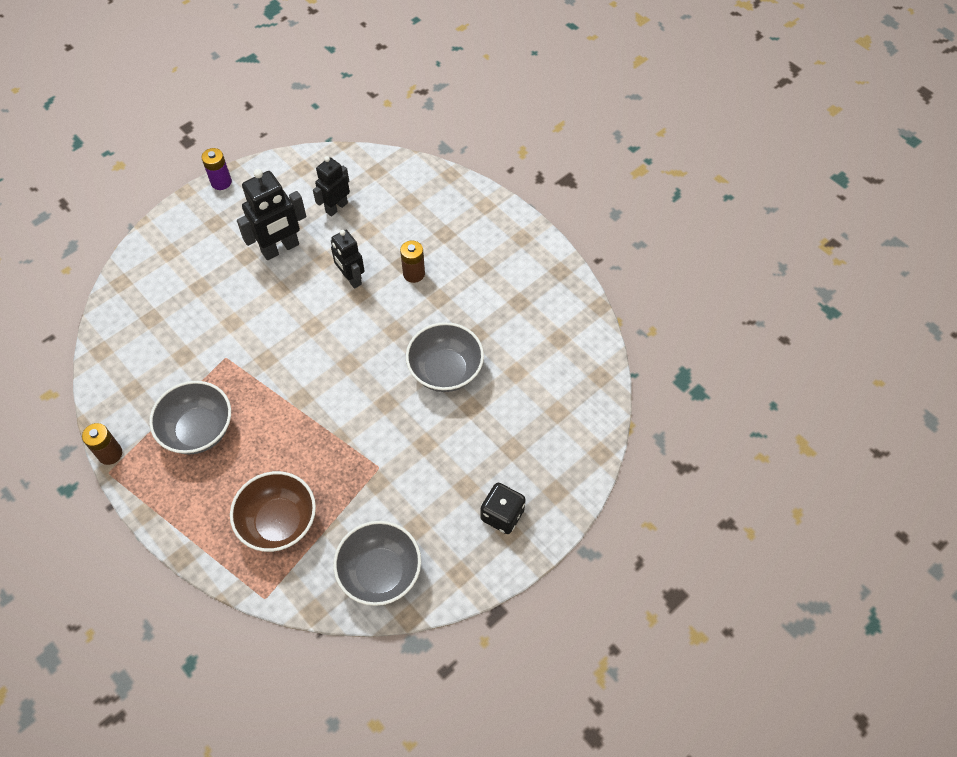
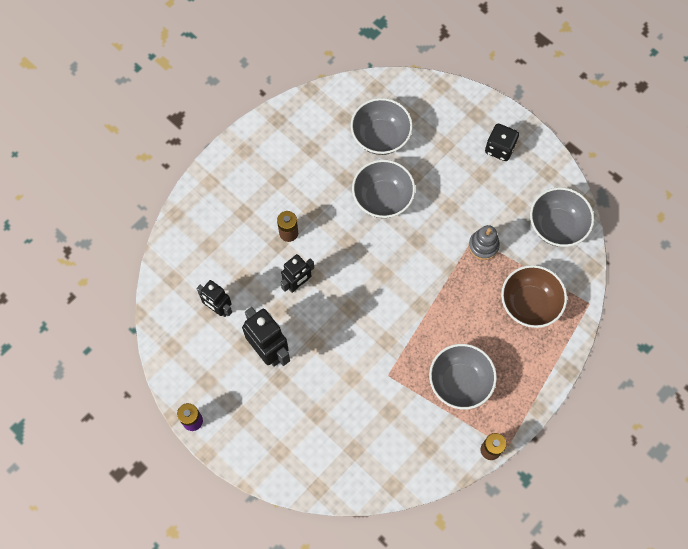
camera: 95 degrees left, 10 degrees up
none -> grey bowl [351,98,413,155]
none -> grey stacking toy [469,225,500,260]

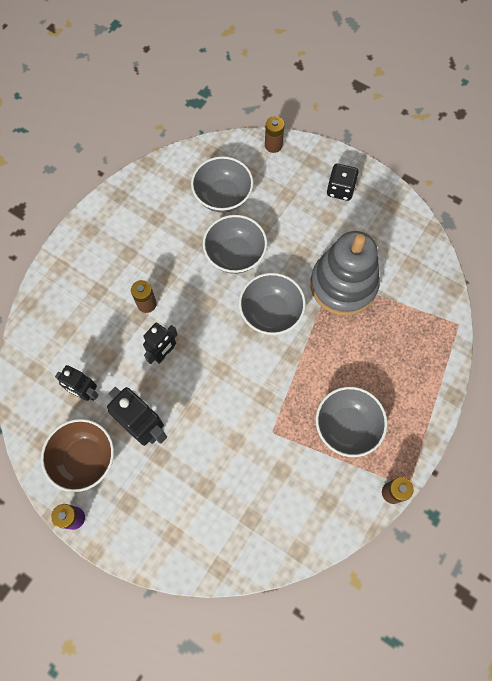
camera: 10 degrees left, 0 degrees up
grey stacking toy [469,225,500,260] -> grey stacking toy [310,231,380,316], size x2.19
brown bowl [501,265,567,328] -> brown bowl moved to [41,419,114,492]
grey bowl [530,187,594,247] -> grey bowl moved to [239,273,306,335]
none -> brown battery [265,116,284,153]

